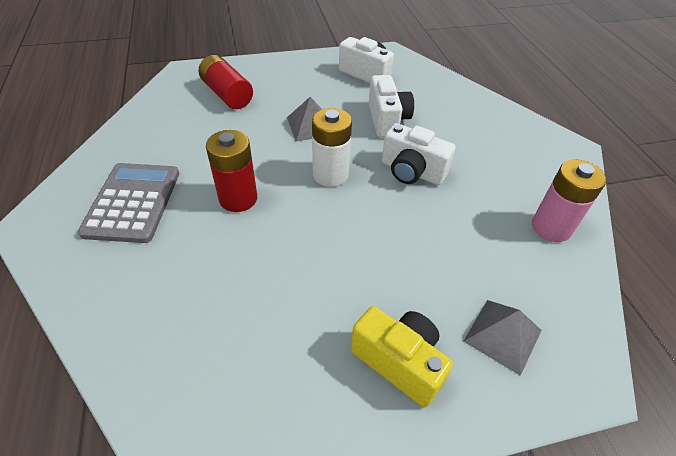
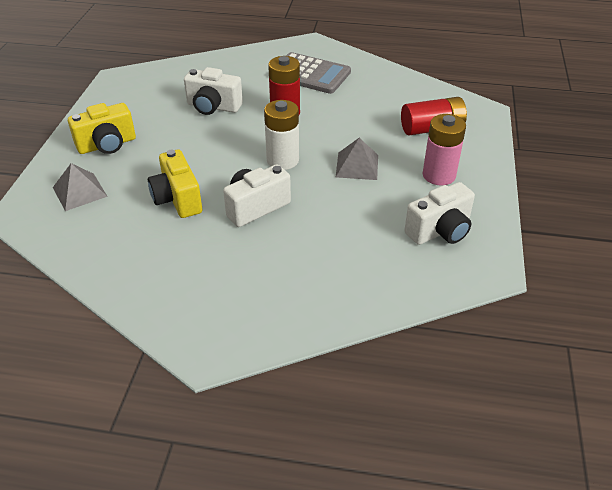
camera: 115 degrees right, 5 degrees down
white camera [368,75,414,138] -> white camera moved to [184,67,243,115]
pink battery [532,159,606,242] -> pink battery moved to [423,114,466,186]
none -> yellow camera [148,150,202,218]

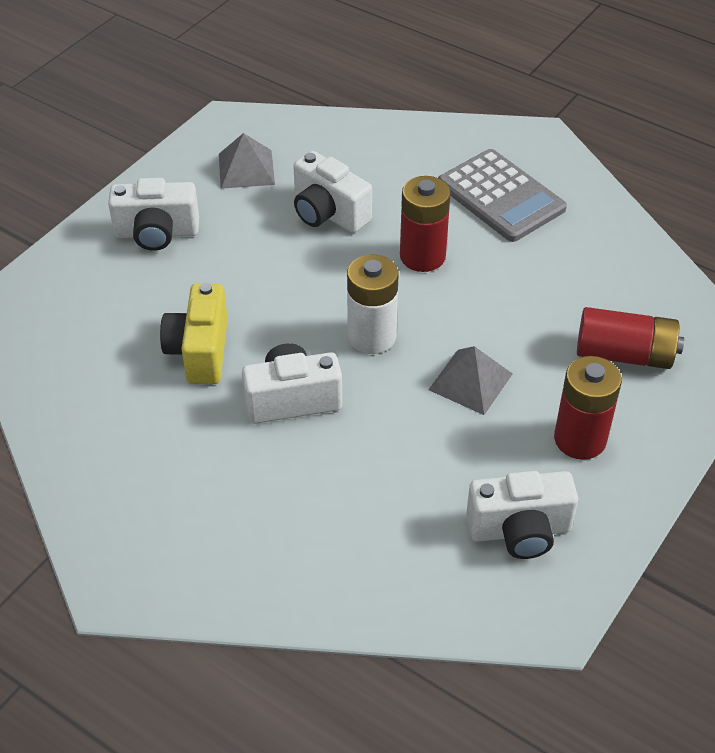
camera: 25 degrees right, 5 degrees up
grey pyramid [53,163,108,211] -> grey pyramid moved to [219,133,275,189]
yellow camera [68,103,136,154] -> white camera [108,178,199,251]
pink battery [423,114,466,186] -> red battery [554,356,622,460]

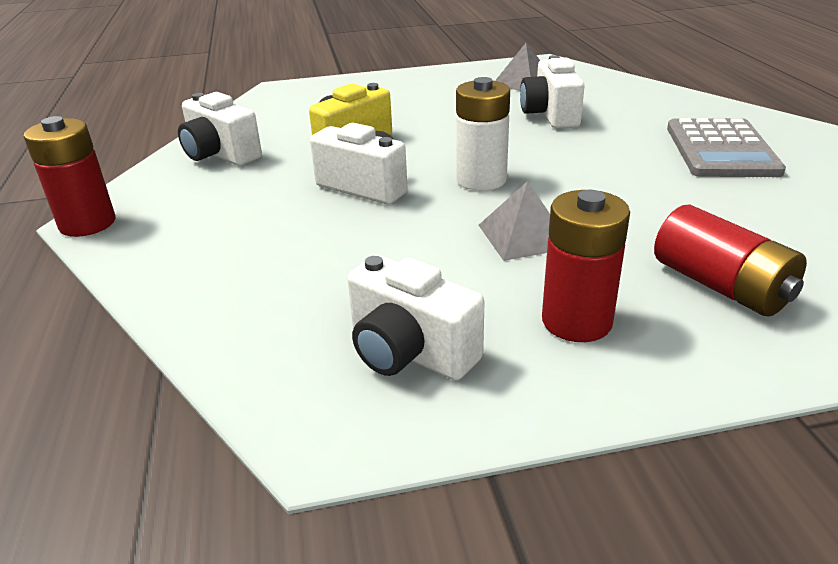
camera: 45 degrees right, 15 degrees down
white camera [108,178,199,251] -> white camera moved to [178,92,262,166]
red battery [400,176,451,272] -> red battery moved to [24,116,115,237]

